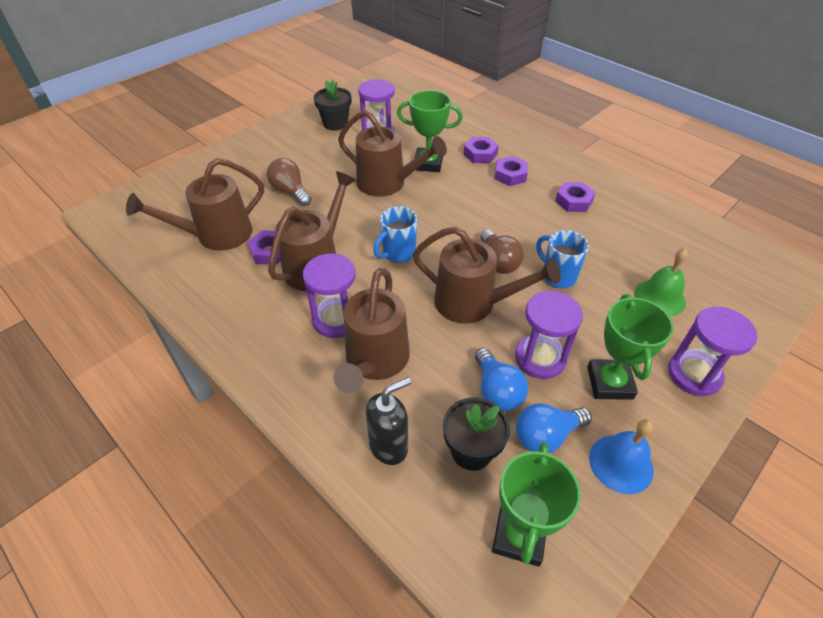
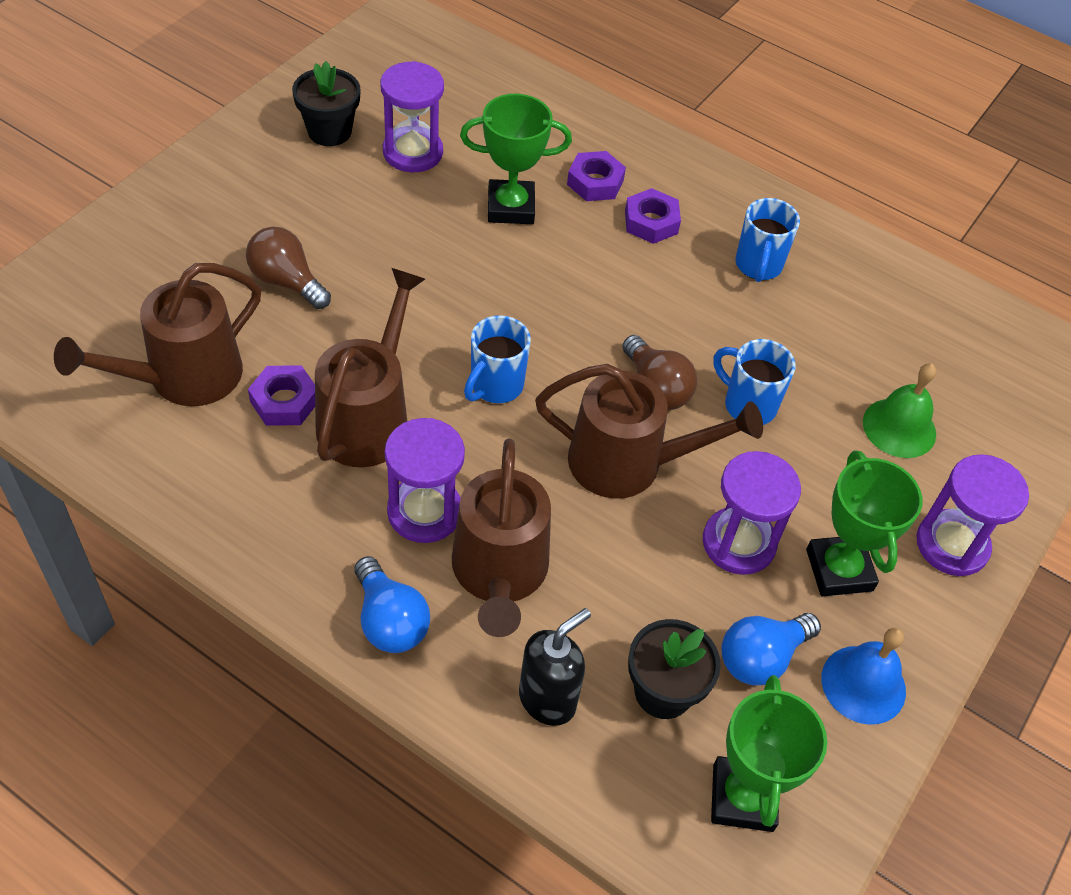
camera: 15 degrees left, 5 degrees up
brown watering can [338,110,447,197] -> none
blue light bulb [475,348,528,411] -> blue light bulb moved to [354,556,430,653]
purple nut [555,182,596,212] -> blue mug [736,198,800,282]

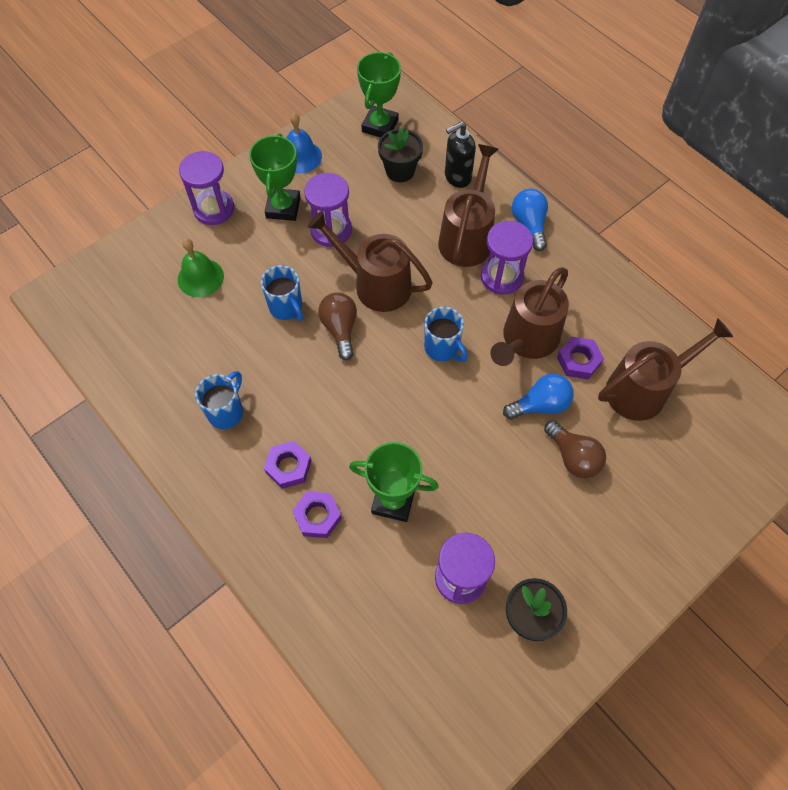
camera: 160 degrees left, 10 degrees up
blue mug [464,315,531,403] -> blue mug turned 90 degrees clockwise [424,307,468,362]
blue light bulb [721,613,821,685] -> blue light bulb moved to [503,374,574,419]

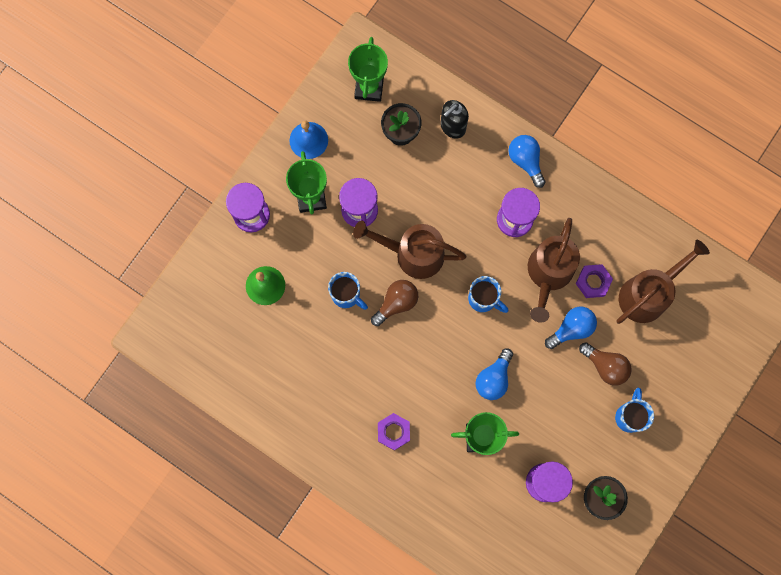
camera: 15 degrees left, 15 degrees up
blue mug [195,371,243,429] -> blue mug moved to [615,388,654,433]
purple nut [292,491,342,538] -> none
brown light bulb [318,293,357,360] -> brown light bulb turned 75 degrees clockwise [371,280,418,326]
brown watering can [438,144,499,267] -> none
none -> blue light bulb [476,348,513,400]

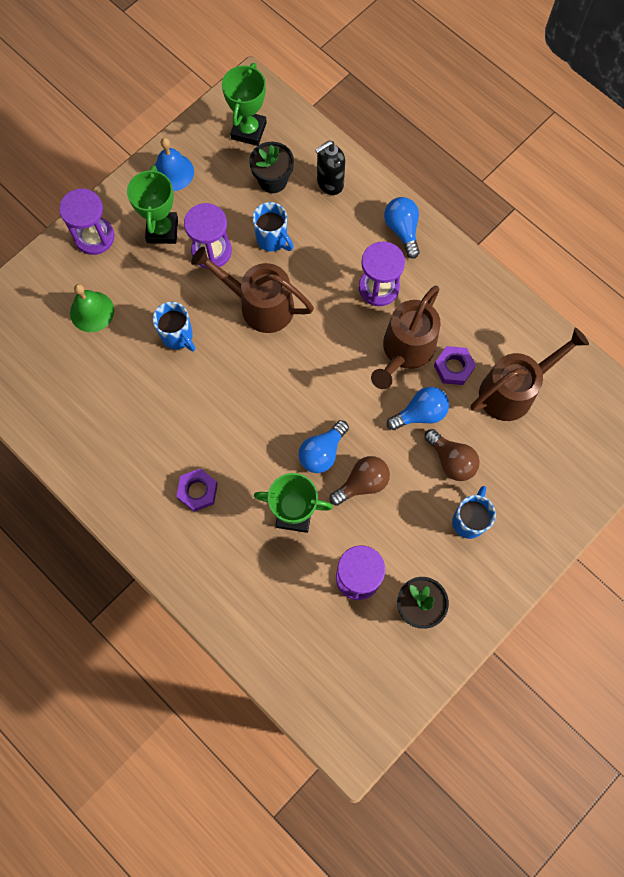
camera: 10 degrees right, 5 degrees down
brown light bulb [371,280,418,326] -> brown light bulb moved to [330,456,390,506]
blue mug [468,276,508,313] -> blue mug moved to [253,202,294,252]

